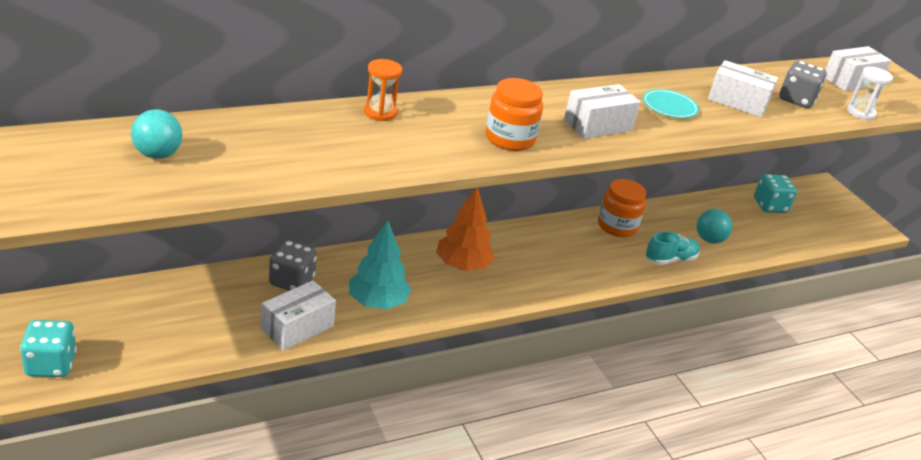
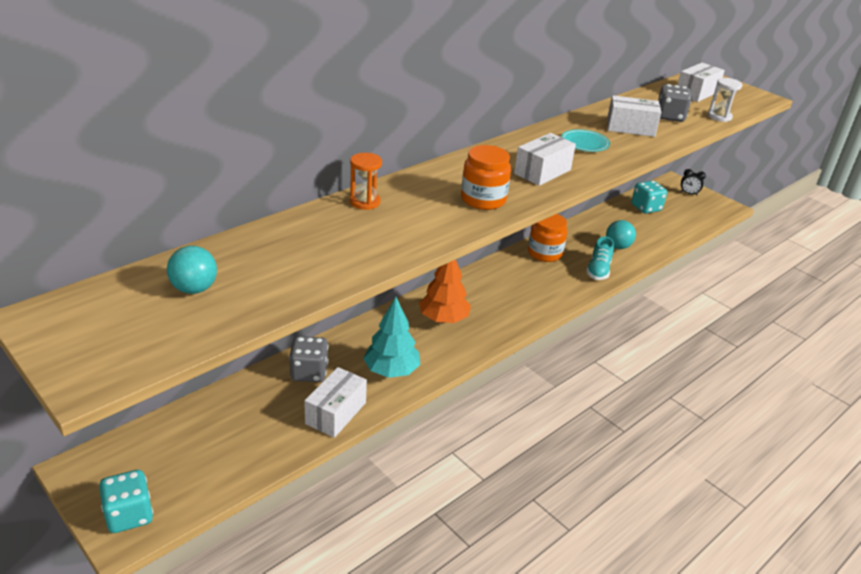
camera: 15 degrees left, 0 degrees up
turquoise shoe [646,231,700,265] -> turquoise shoe turned 150 degrees clockwise [586,236,614,280]
none -> black clock [680,169,706,196]

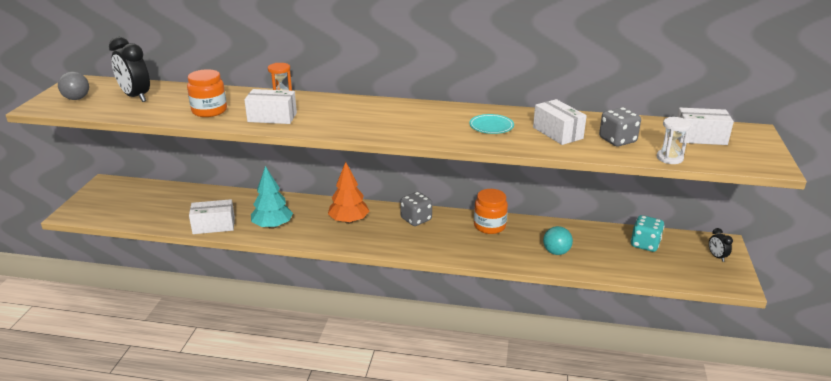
camera: 55 degrees right, 5 degrees down
turquoise dice [99,470,153,533] -> none
turquoise ball [167,246,217,294] -> black clock [109,37,150,102]
grey dice [289,336,329,382] -> grey dice moved to [400,192,432,226]
orange jar [461,145,511,210] -> orange jar moved to [187,69,227,117]
white box [514,133,576,186] -> white box moved to [244,89,297,124]
turquoise shoe [586,236,614,280] -> none
none -> grey ball [58,72,89,100]

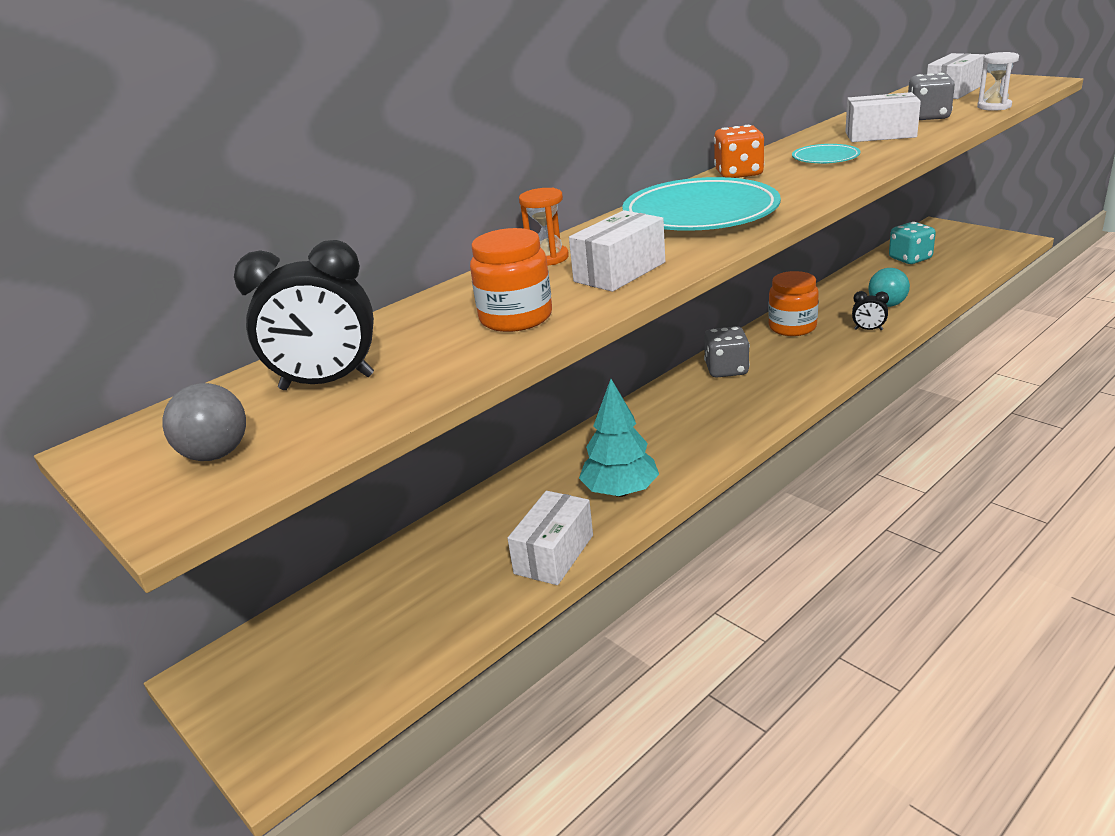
camera: 50 degrees left, 0 degrees up
orange tree [328,162,369,224] -> none
black clock [709,228,733,262] -> black clock moved to [852,291,889,330]
none -> turquoise plate [622,177,781,231]
none -> orange dice [714,125,764,178]

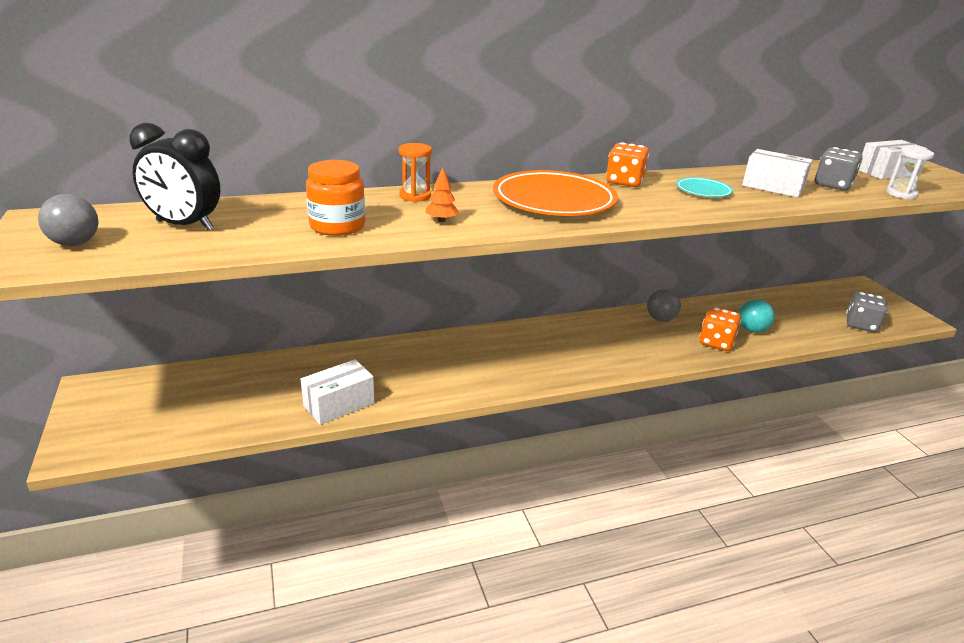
camera: 20 degrees right, 0 degrees up
white box [569,210,665,292] -> orange tree [426,167,459,222]
turquoise tree [579,379,659,497] -> none
turquoise plate [622,177,781,231] -> orange plate [493,170,618,216]
grey dice [704,326,750,378] -> grey dice moved to [846,292,888,332]
orange jar [768,271,819,336] -> grey ball [647,289,681,322]
black clock [852,291,889,330] -> orange dice [699,307,741,351]
turquoise dice [889,222,936,264] -> none

